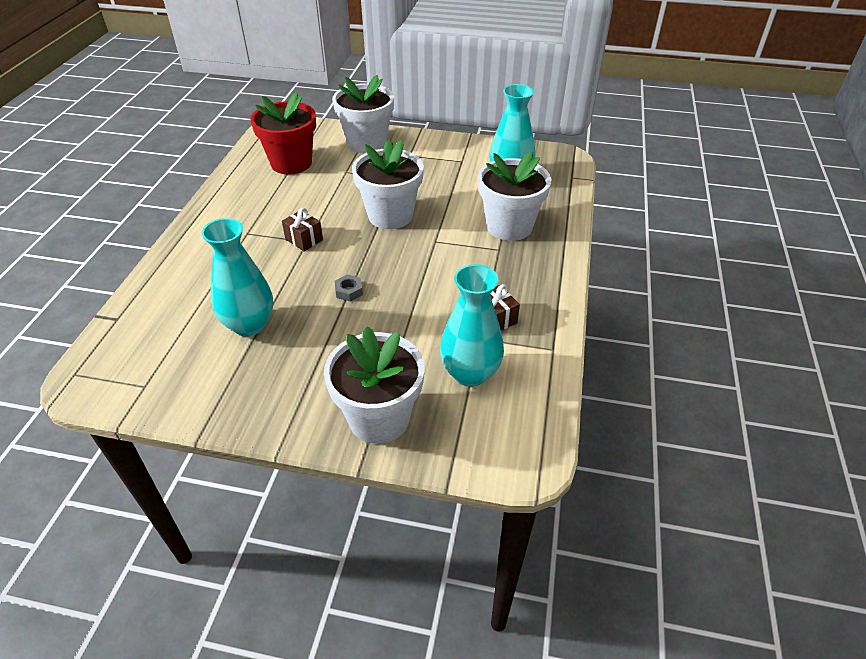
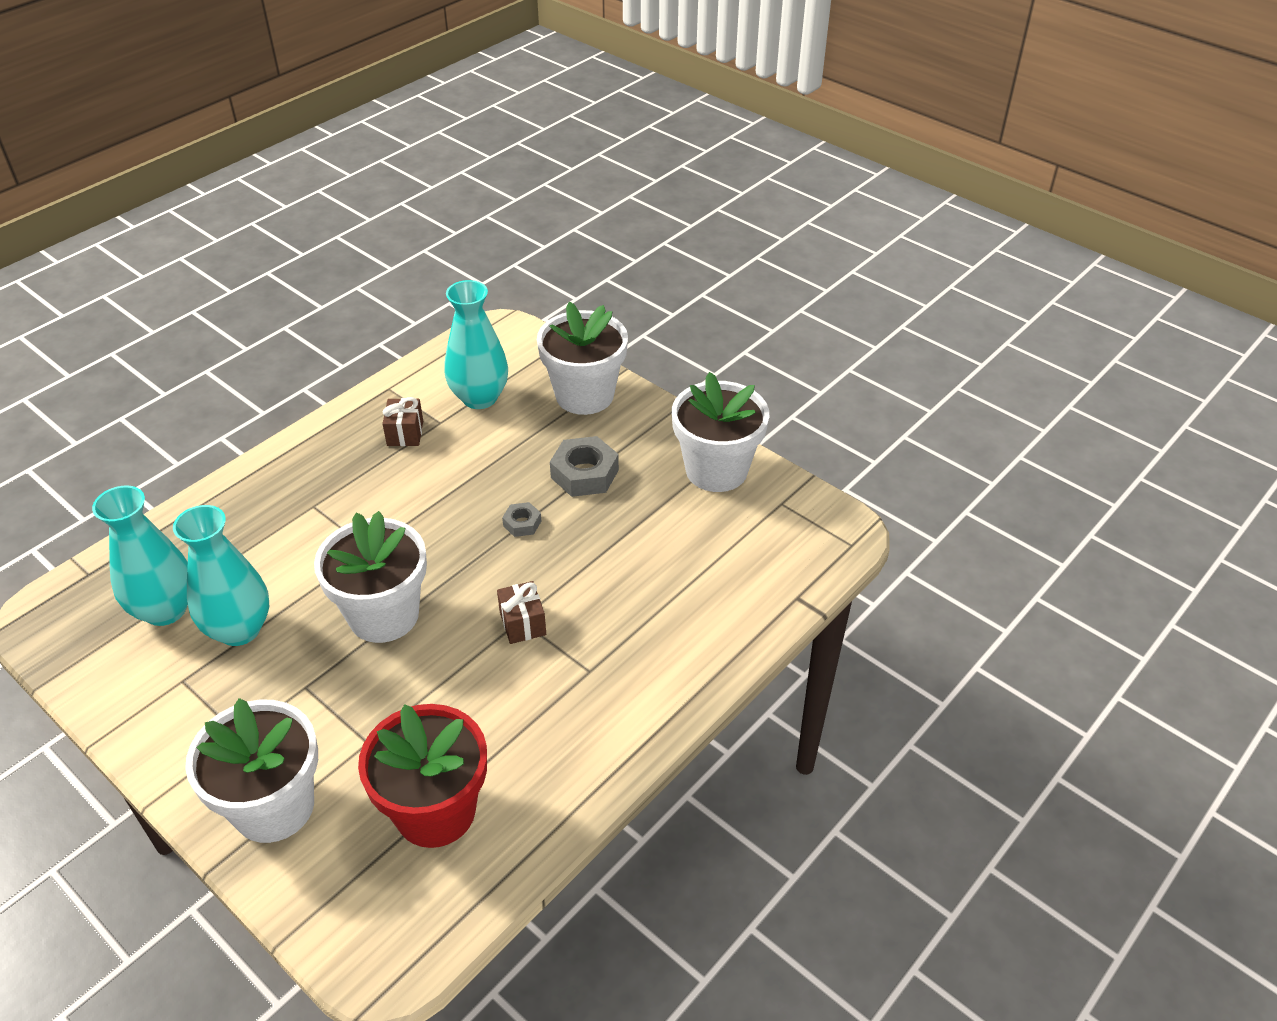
camera: 150 degrees left, 0 degrees up
turquoise vase [201,218,273,337] -> turquoise vase moved to [173,505,269,646]
white flower pot [478,151,551,241] -> white flower pot moved to [672,372,769,492]
none -> grey nut [550,436,619,497]

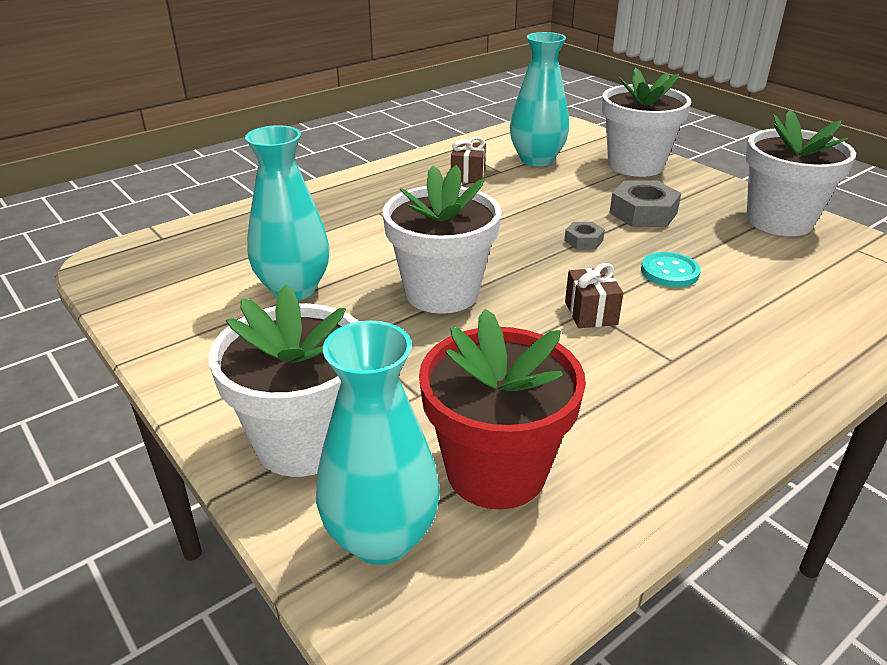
camera: 10 degrees right, 10 degrees down
turquoise vase [92,485,188,626] -> turquoise vase moved to [316,321,440,565]
none -> turquoise button [641,252,701,287]

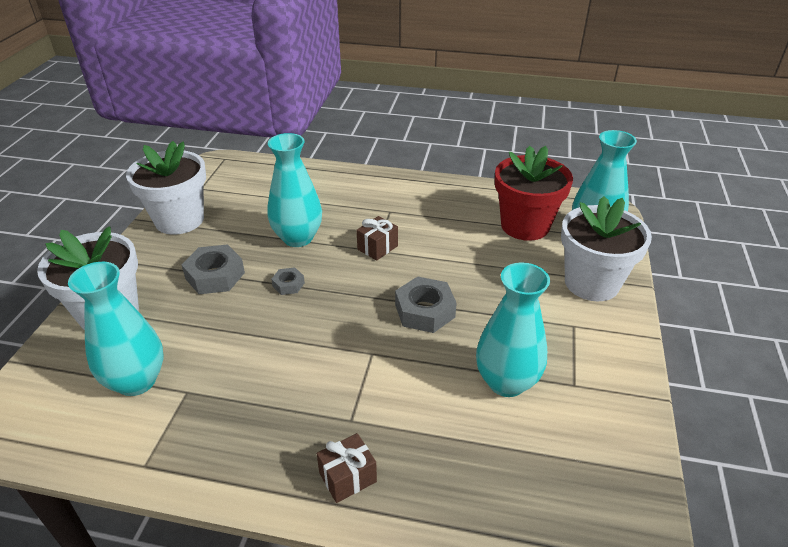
camera: 130 degrees left, 5 degrees up
white flower pot [383,165,502,314] -> grey nut [395,276,457,333]
brown gift [451,137,486,183] -> brown gift moved to [317,433,377,503]
turquoise button [641,252,701,287] -> turquoise vase [268,133,322,247]

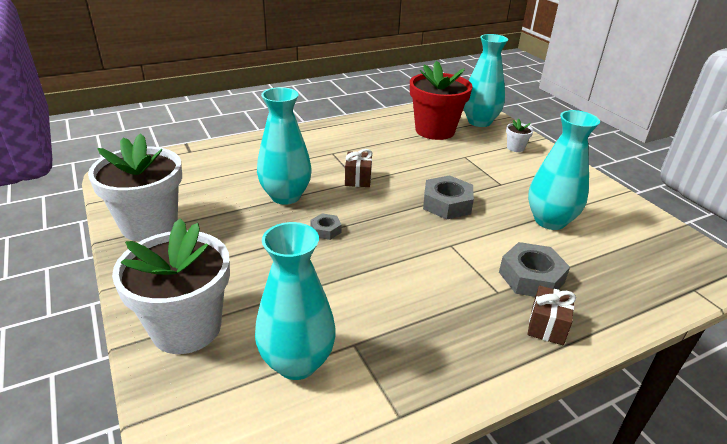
camera: 40 degrees left, 5 degrees down
grey nut [181,244,245,294] -> grey nut moved to [499,242,570,297]
white flower pot [561,196,652,301] -> white flower pot [506,119,534,152], size x0.42

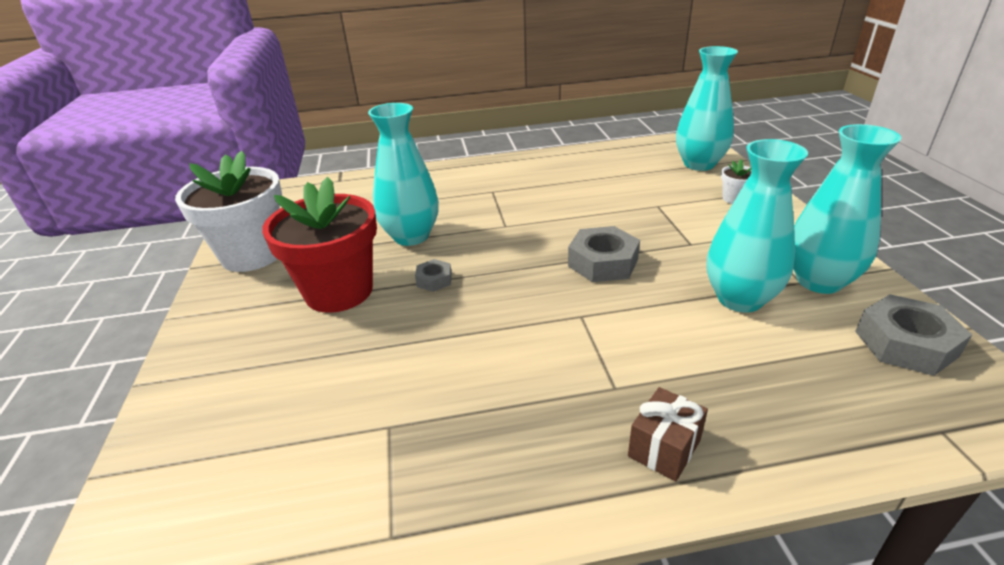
camera: 20 degrees right, 0 degrees up
white flower pot [112,218,230,354] -> none
turquoise vase [255,222,336,380] -> turquoise vase moved to [793,124,902,294]
brown gift [345,149,372,187] -> none
red flower pot [410,61,472,140] -> red flower pot moved to [262,177,377,313]
grey nut [499,242,570,297] -> grey nut moved to [855,294,972,376]

